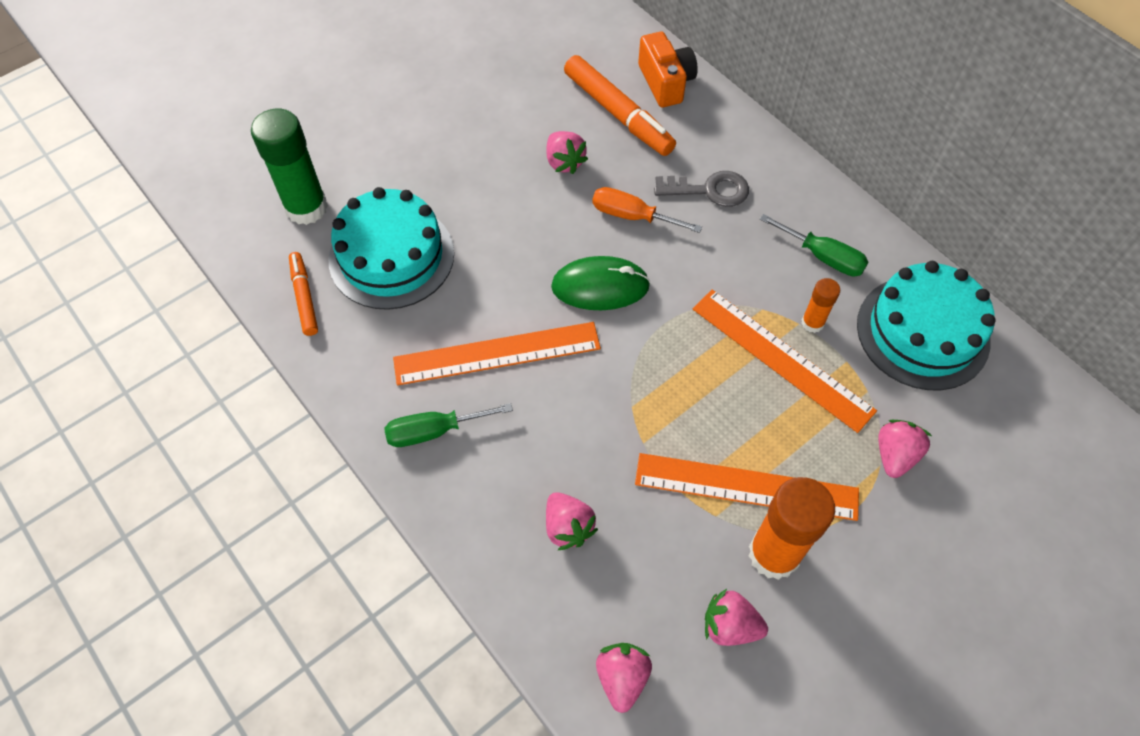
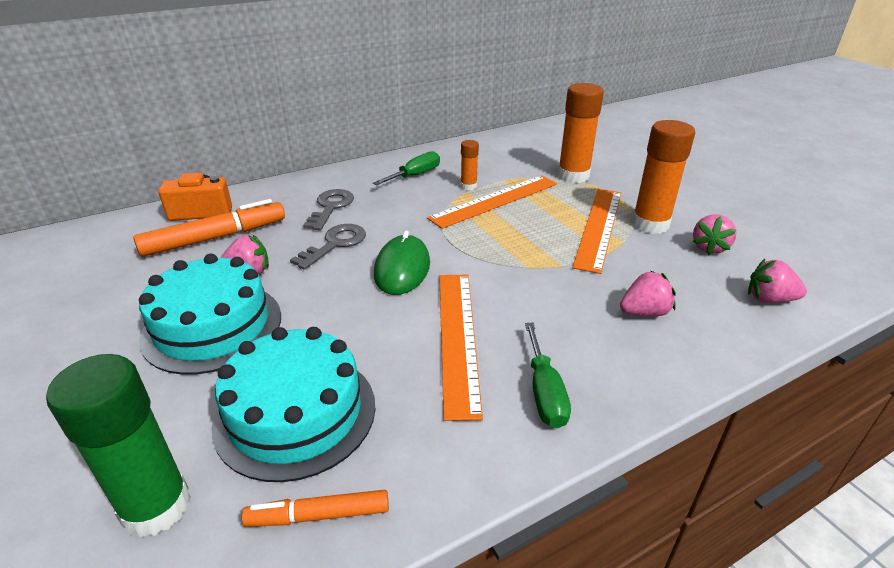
camera: 80 degrees left, 25 degrees down
orange screwdriver [592,187,702,233] -> grey key [290,224,366,270]
turquoise cake [857,261,996,390] -> turquoise cake moved to [139,254,281,375]
pink strawberry [878,420,932,478] -> orange glue stick [558,83,604,183]

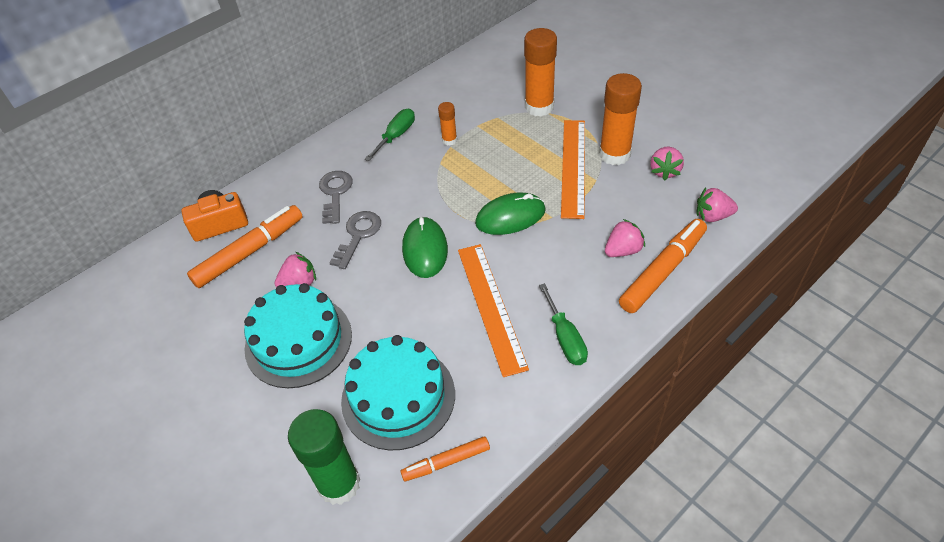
camera: 10 degrees left, 15 degrees up
orange ruler [427,175,557,229] -> none
none -> green mouse [475,193,546,235]
none -> orange marker [619,219,707,313]

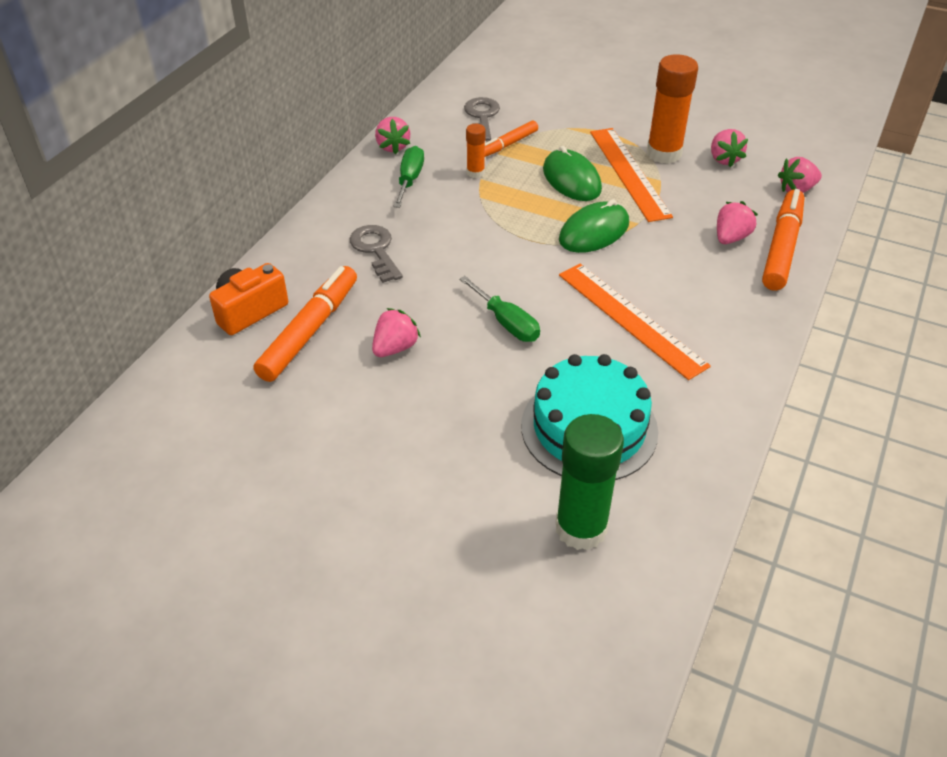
camera: 25 degrees left, 5 degrees down
turquoise cake [244,283,352,388] -> none
grey key [329,211,381,269] -> grey key moved to [464,97,500,141]
orange marker [400,436,490,481] -> orange marker moved to [485,121,538,157]
green mouse [402,217,448,278] -> green mouse moved to [543,146,602,201]
orange glue stick [524,28,557,117] -> none
green screwdriver [539,283,588,365] -> green screwdriver moved to [459,276,540,342]
none -> pink strawberry [375,117,411,154]

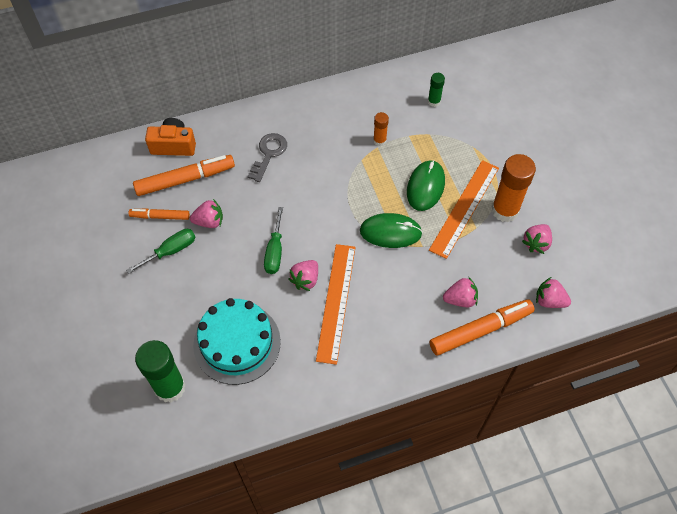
camera: 45 degrees right, 15 degrees up
pink strawberry [375,117,411,154] -> pink strawberry moved to [289,260,318,291]
green screwdriver [393,146,424,208] -> green screwdriver moved to [126,229,196,274]
grey key [464,97,500,141] -> green glue stick [428,73,445,107]
orange marker [485,121,538,157] -> orange marker moved to [128,208,190,220]

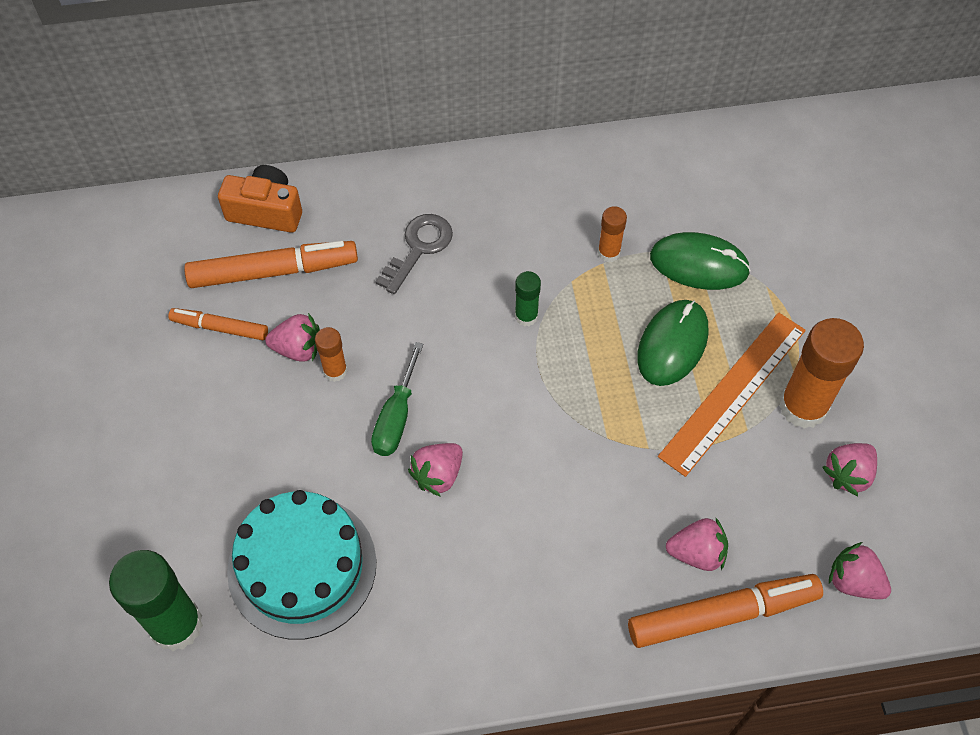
camera: 10 degrees right, 0 degrees up
green screwdriver [126,229,196,274] -> none
orange ruler [316,244,355,365] -> none
green mouse [360,213,422,248] -> green mouse moved to [650,232,751,290]
green glue stick [428,73,445,107] -> green glue stick moved to [515,271,541,327]
none -> orange glue stick [315,327,348,382]

